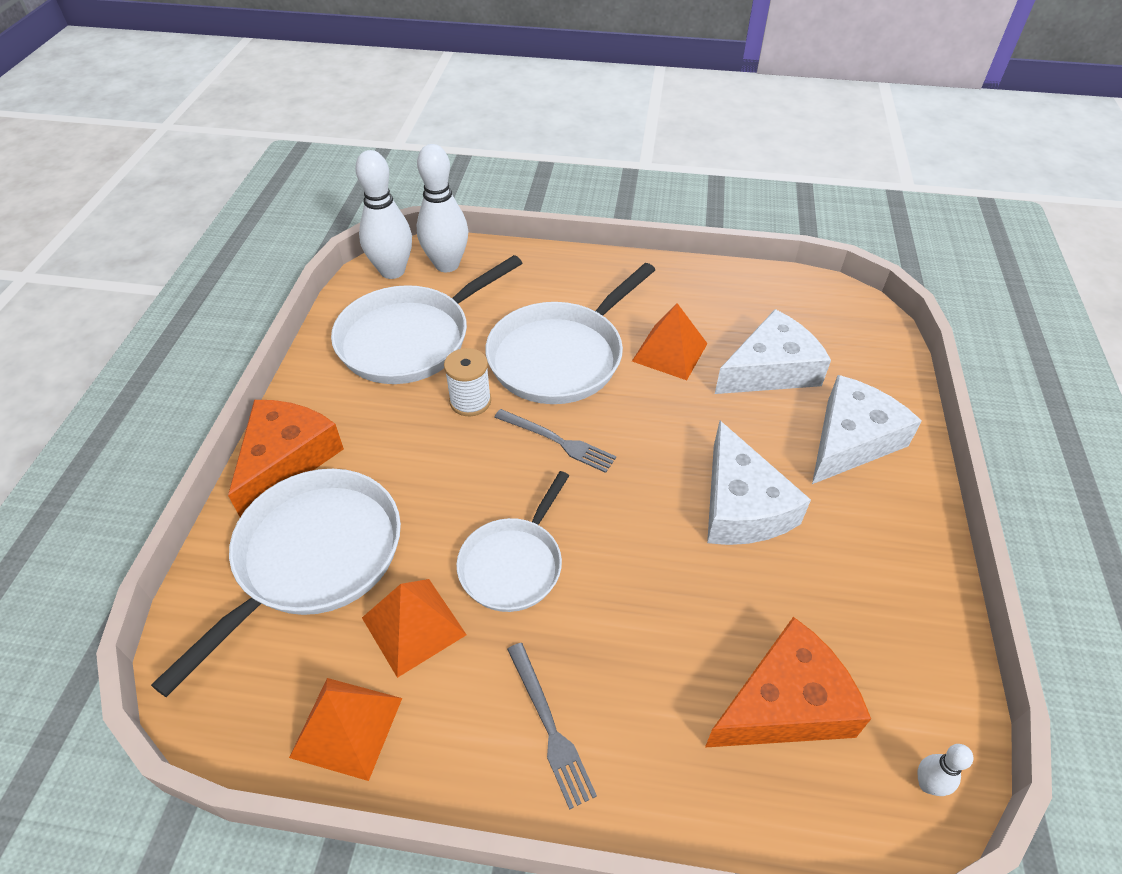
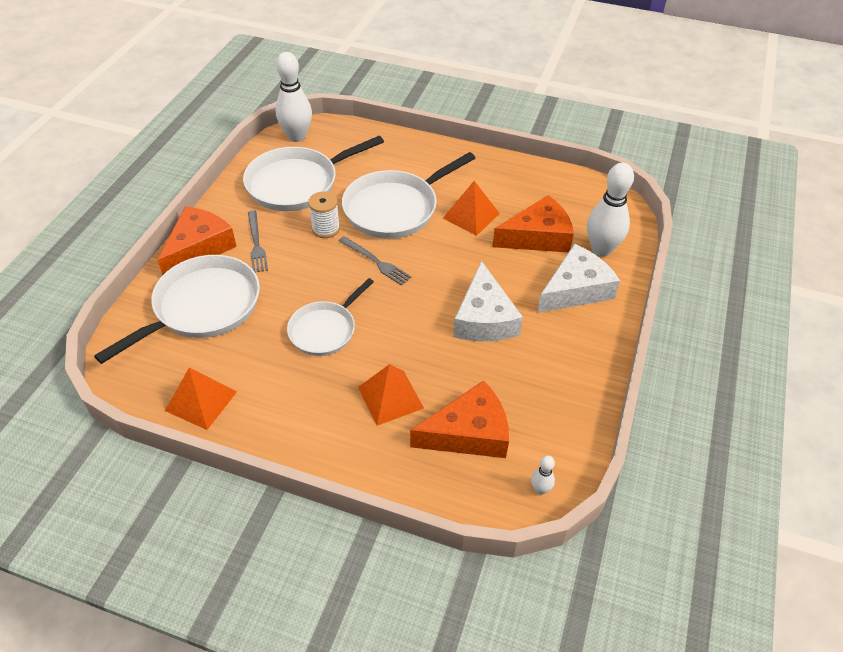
camera: 10 degrees right, 0 degrees up
orange pyramid [362,579,467,678] -> orange pyramid moved to [358,364,424,426]
white bowling pin [417,144,469,272] -> white bowling pin moved to [587,163,634,257]
grey fork [507,643,597,810] -> grey fork moved to [248,210,268,273]
white cheese [715,309,831,394] -> orange cheese [492,195,574,252]

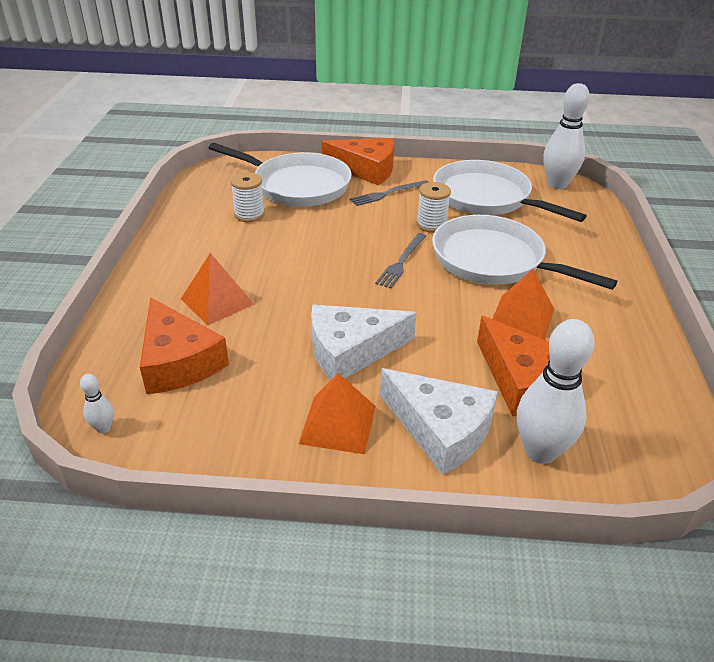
camera: 75 degrees right, 10 degrees down
orange pyramid [165,368,237,430] -> orange pyramid moved to [299,373,376,454]
white pan [287,278,374,356] -> none
none -> white spool [231,172,265,222]

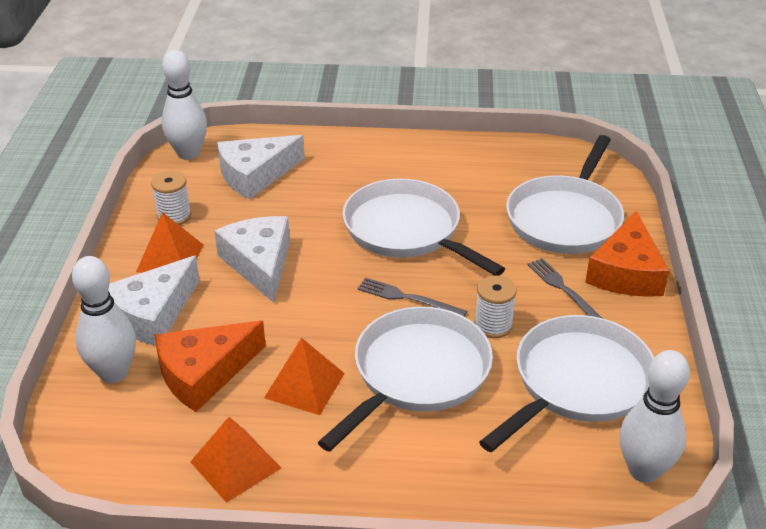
camera: 90 degrees right, 0 degrees up
white bowling pin [80,374,114,433] -> white bowling pin [162,50,207,160], size x2.25
orange cheese [140,297,229,394] -> white cheese [217,135,305,199]
orange pyramid [181,253,254,325] -> orange pyramid moved to [190,417,281,503]
white spool [231,172,265,222] -> white spool moved to [151,171,191,225]
none -> white pan [342,179,505,276]

